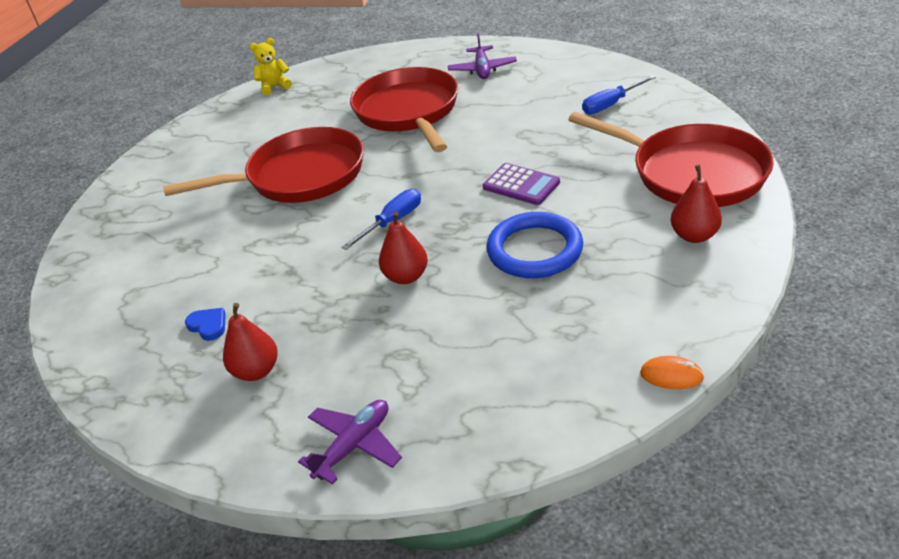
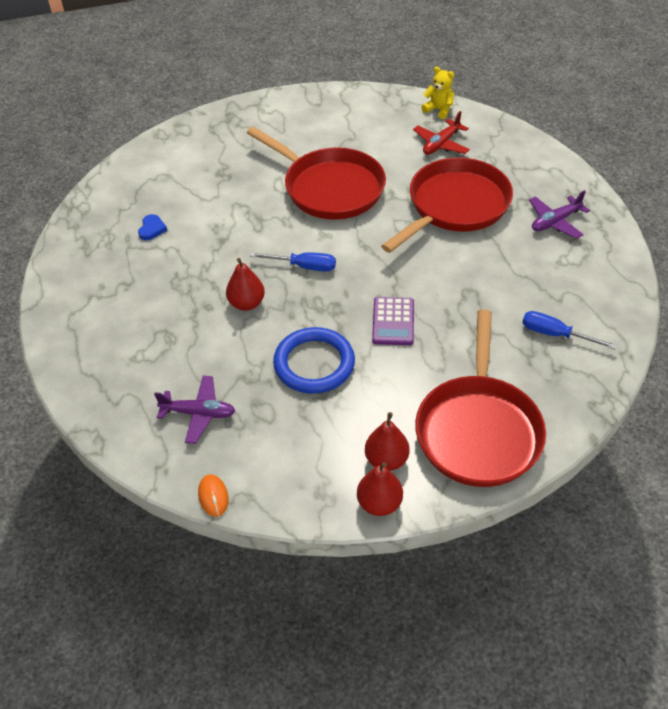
camera: 55 degrees right, 10 degrees up
red pear [223,303,278,381] -> red pear moved to [357,462,403,516]
purple plane [298,400,402,484] -> purple plane moved to [154,376,235,444]
none -> red plane [413,111,470,155]

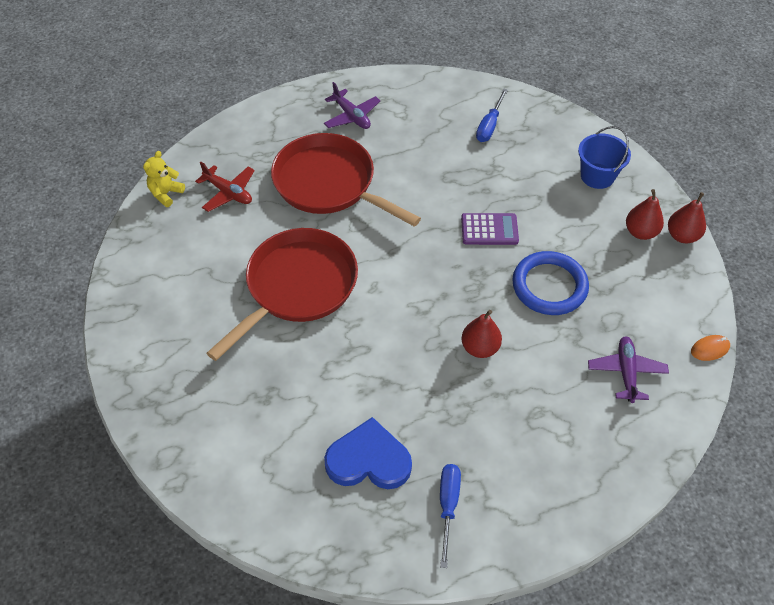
camera: 95 degrees left, 5 degrees up
blue heart [138,214,168,240] -> blue heart [324,417,412,489], size x2.15
blue screwdriver [250,252,336,272] -> blue screwdriver moved to [440,464,461,568]
red pan [415,309,546,487] -> blue bucket [578,126,631,189]

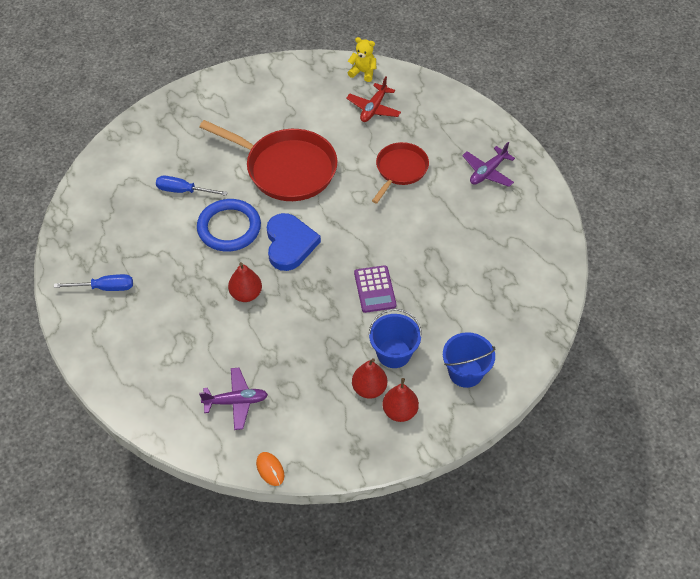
camera: 80 degrees right, 0 degrees up
red pan [271,133,421,227] -> red pan [372,142,429,204], size x0.59
blue heart [324,417,412,489] -> blue heart moved to [267,213,321,271]
blue screwdriver [476,88,508,142] -> blue screwdriver moved to [156,176,228,196]
blue ring [512,251,589,315] -> blue ring moved to [197,199,261,252]
red pear [668,192,706,243] -> red pear moved to [352,358,387,399]
none -> blue bucket [368,309,422,368]

